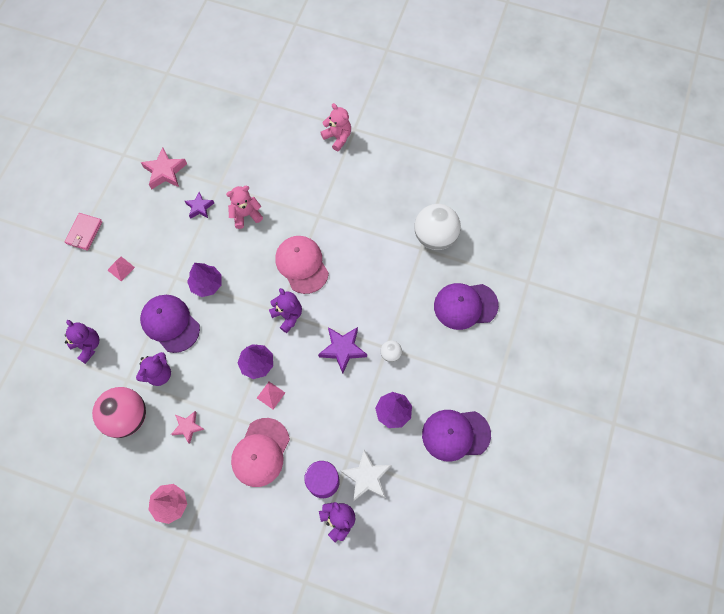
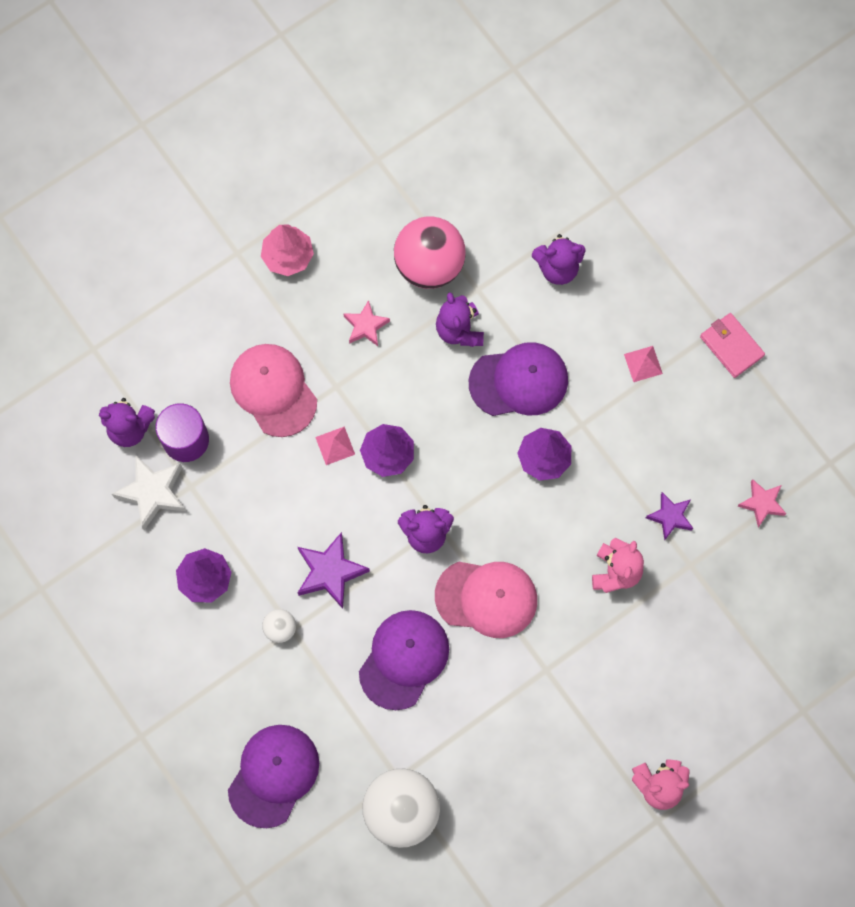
camera: 125 degrees right, 5 degrees up
pink star [141,148,187,189] -> pink star [737,479,786,527], size x0.64
purple cap [422,410,491,462] -> purple cap moved to [359,610,449,710]

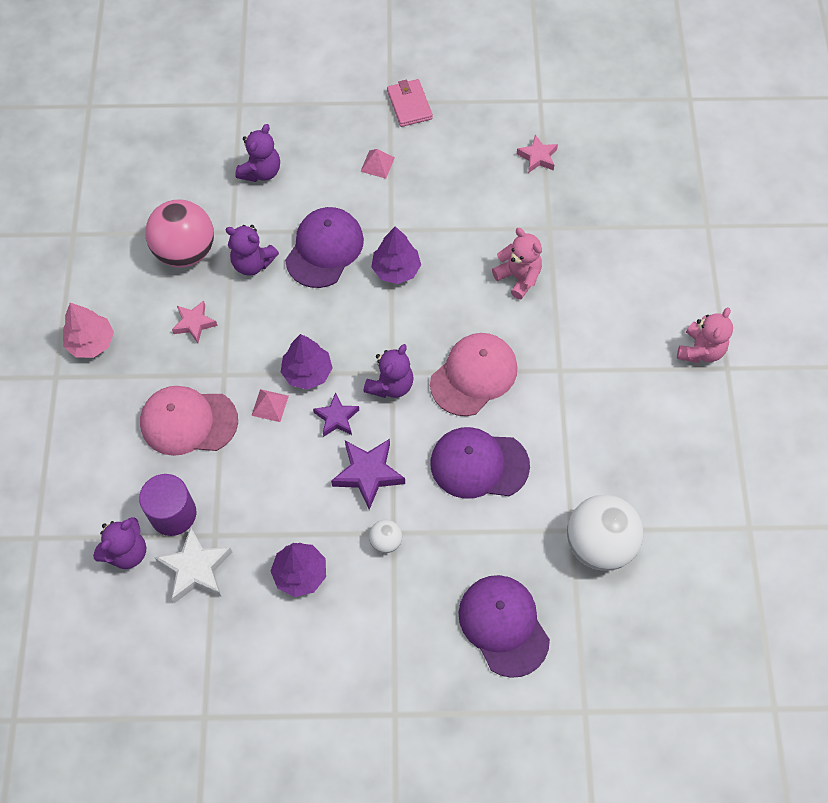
camera: 55 degrees left, 10 degrees down
purple cap [359,610,449,710] -> purple cap turned 60 degrees counterclockwise [430,427,530,499]
purple star [646,492,693,540] -> purple star moved to [313,392,359,437]
pink wallet [700,313,765,378] -> pink wallet turned 75 degrees clockwise [387,79,433,127]

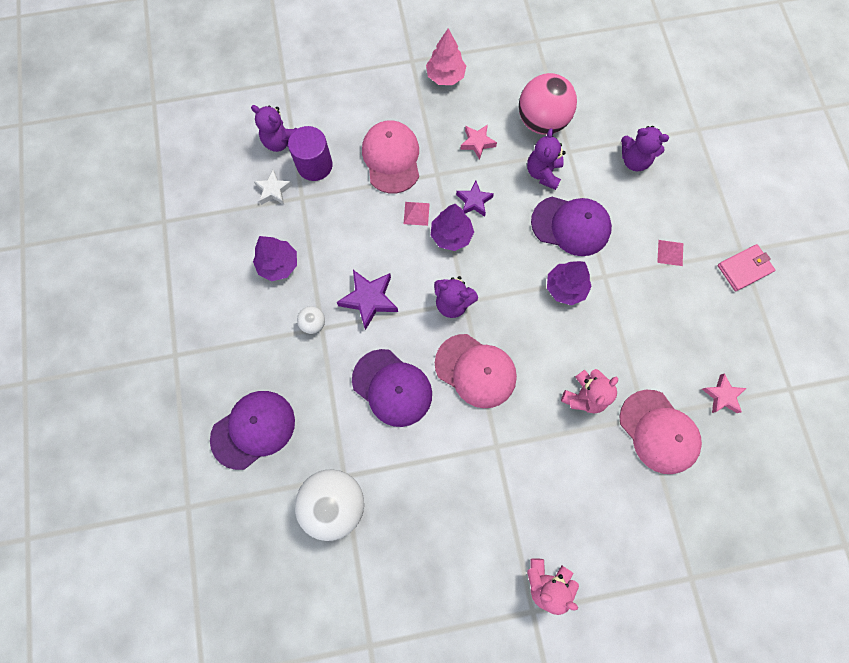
camera: 80 degrees right, 10 degrees up
white star [154,527,233,603] -> white star [254,170,292,205], size x0.64
purple star [313,392,359,437] -> purple star moved to [456,181,494,217]
purple cap [430,427,530,499] -> purple cap turned 135 degrees clockwise [352,349,432,427]
none -> pink cap [619,390,702,474]

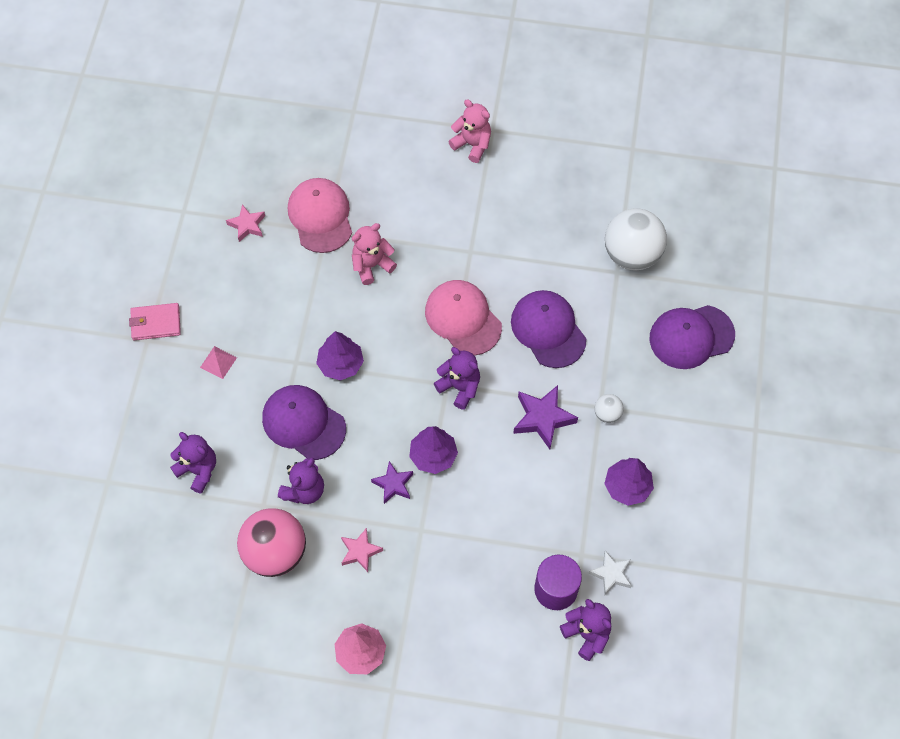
camera: 160 degrees left, 10 degrees down
pink cap [362,120,419,194] -> none
pink pyramid [404,202,430,226] -> none

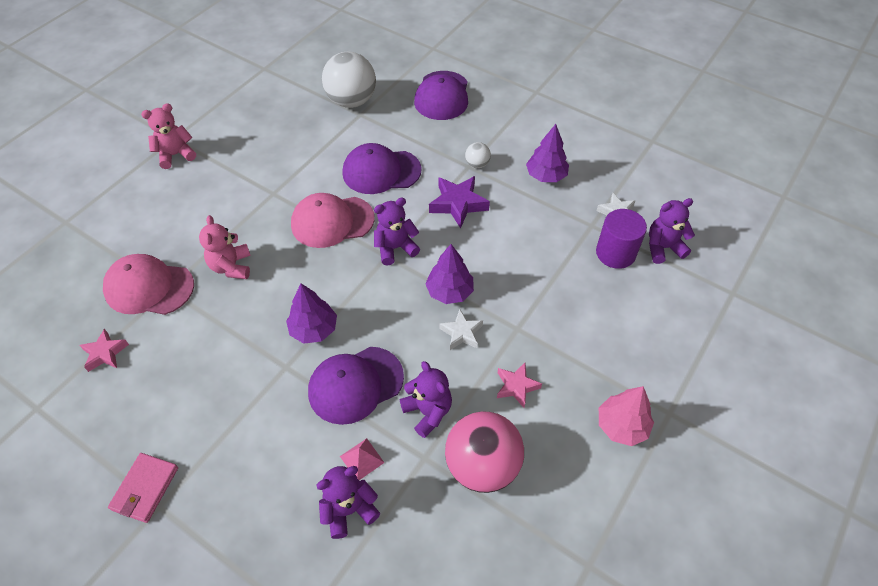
camera: 65 degrees left, 10 degrees down
pink pyramid [200,346,237,379] -> pink pyramid moved to [340,438,384,480]
purple star [371,461,413,504] -> white star [439,309,483,350]

